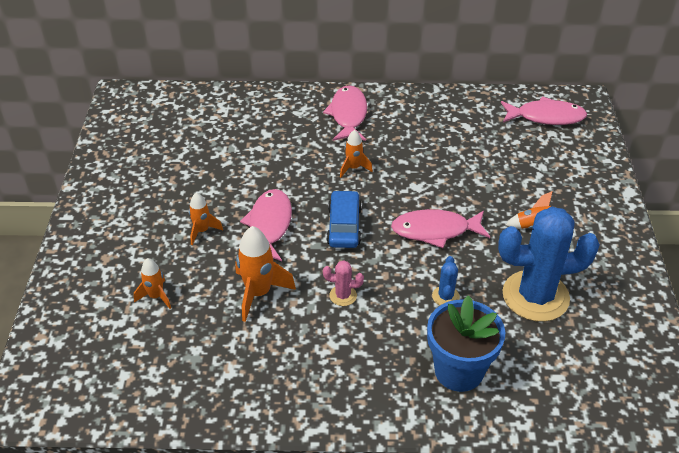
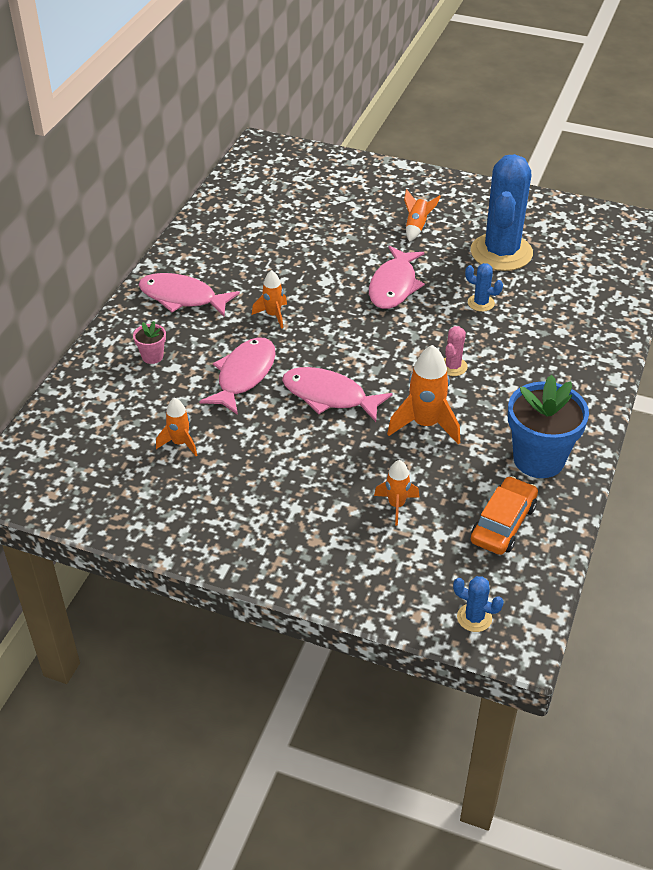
camera: 70 degrees left, 0 degrees up
orange rocket [189,192,223,245] -> orange rocket moved to [156,398,197,456]
blue car [326,190,362,248] -> none
blue flower pot [427,295,505,392] -> blue flower pot moved to [508,375,589,478]
pink fish [501,97,587,125] -> pink fish moved to [199,337,276,415]
none -> pink flower pot [133,321,166,364]
none -> blue cactus [453,576,504,632]
none -> orange car [471,476,538,555]

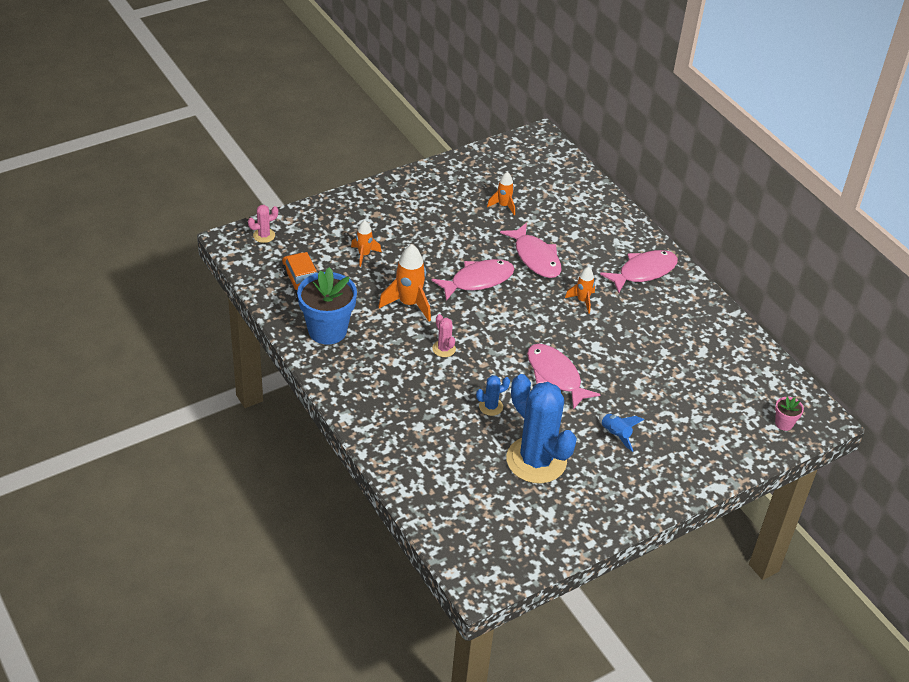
camera: 125 degrees right, 0 degrees up
pink flower pot [133,321,166,364] -> pink flower pot moved to [775,397,804,431]
orange rocket [404,189,441,242] -> blue rocket [599,413,644,452]
blue cactus [453,576,504,632] -> pink cactus [248,205,278,243]

